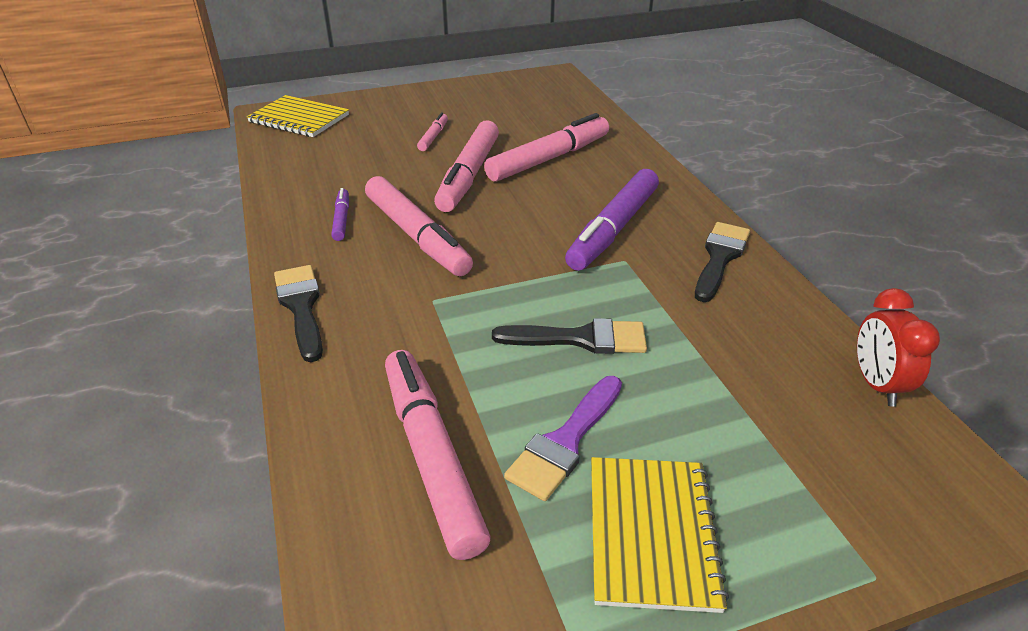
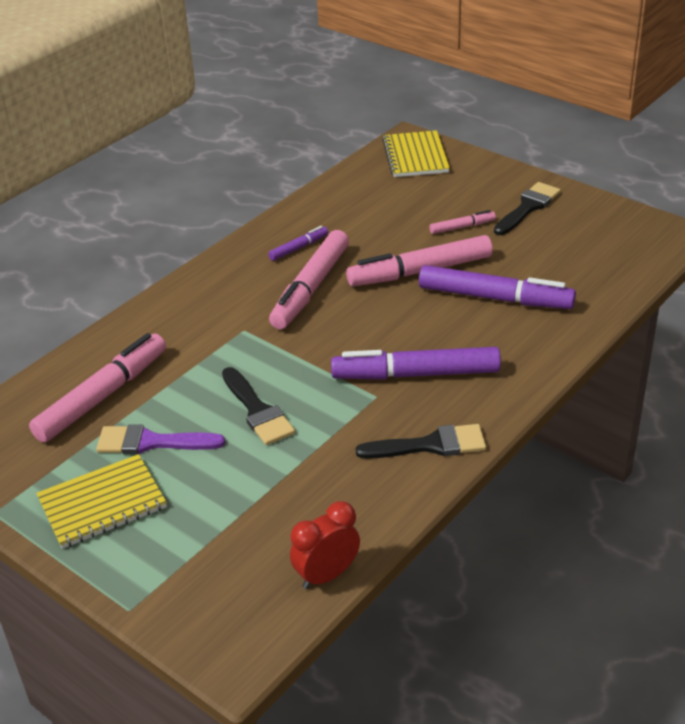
camera: 60 degrees right, 0 degrees up
black brush [274,265,323,362] -> black brush moved to [494,182,561,235]
pink marker [484,113,609,182] -> purple marker [419,265,576,309]

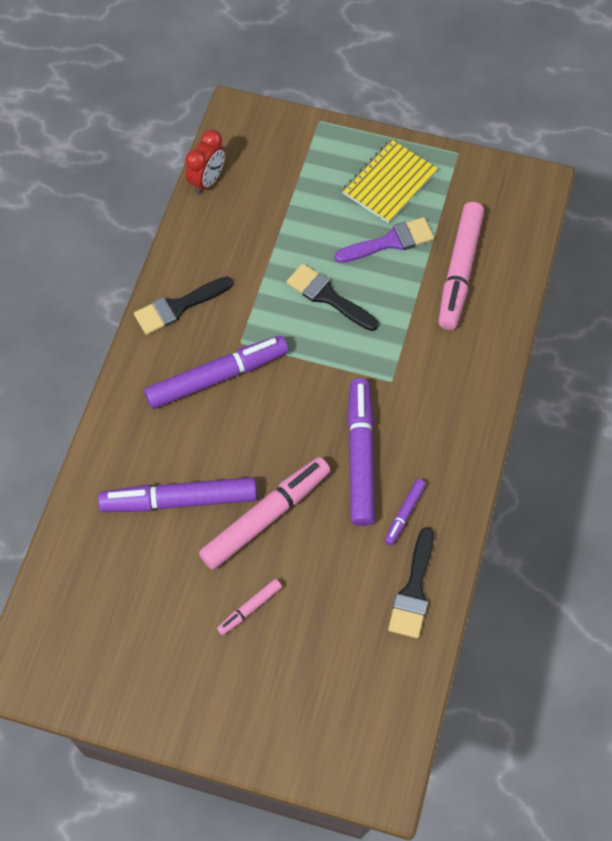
camera: 155 degrees right, 25 degrees up
pink marker [269,230,349,329] -> purple marker [348,378,375,526]
yellow notebook [382,130,450,177] -> none
black brush [494,182,561,235] -> black brush moved to [388,527,434,638]

